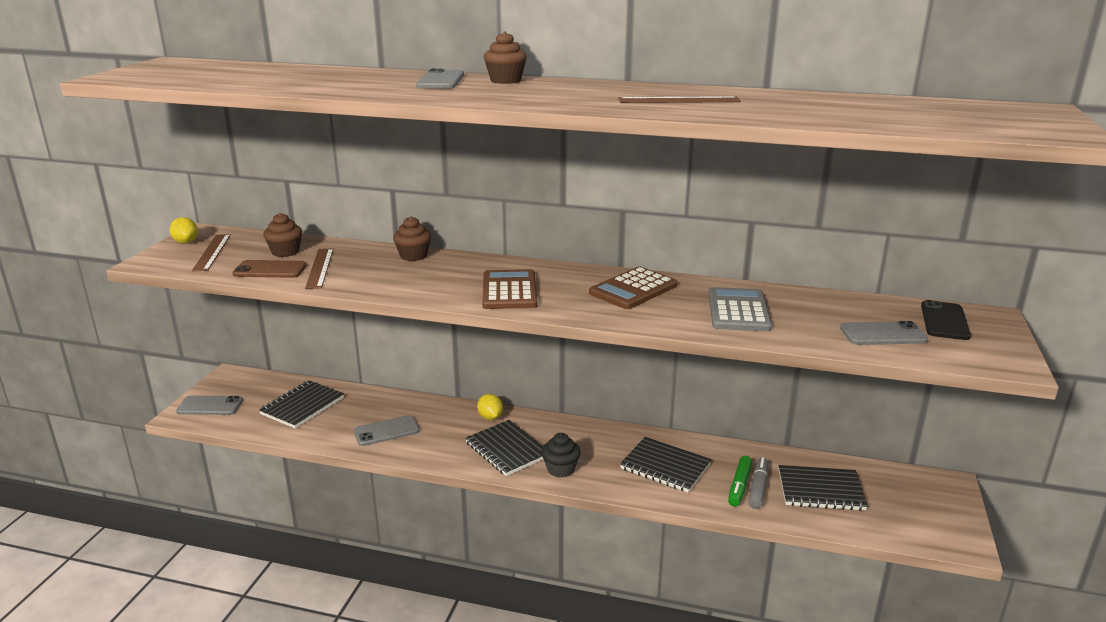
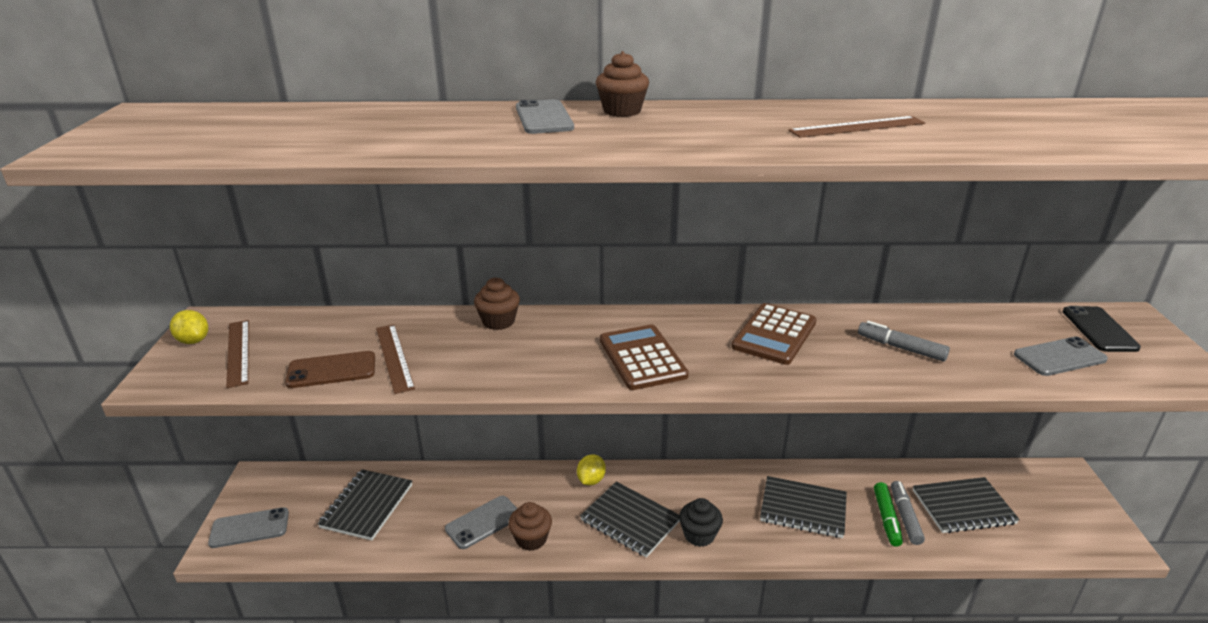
camera: 15 degrees left, 5 degrees up
brown cupcake [263,213,302,257] -> brown cupcake moved to [508,502,552,551]
yellow lemon [477,394,503,420] -> yellow lemon turned 60 degrees clockwise [577,454,606,486]
grey calculator [708,287,772,331] -> grey marker [858,321,950,362]

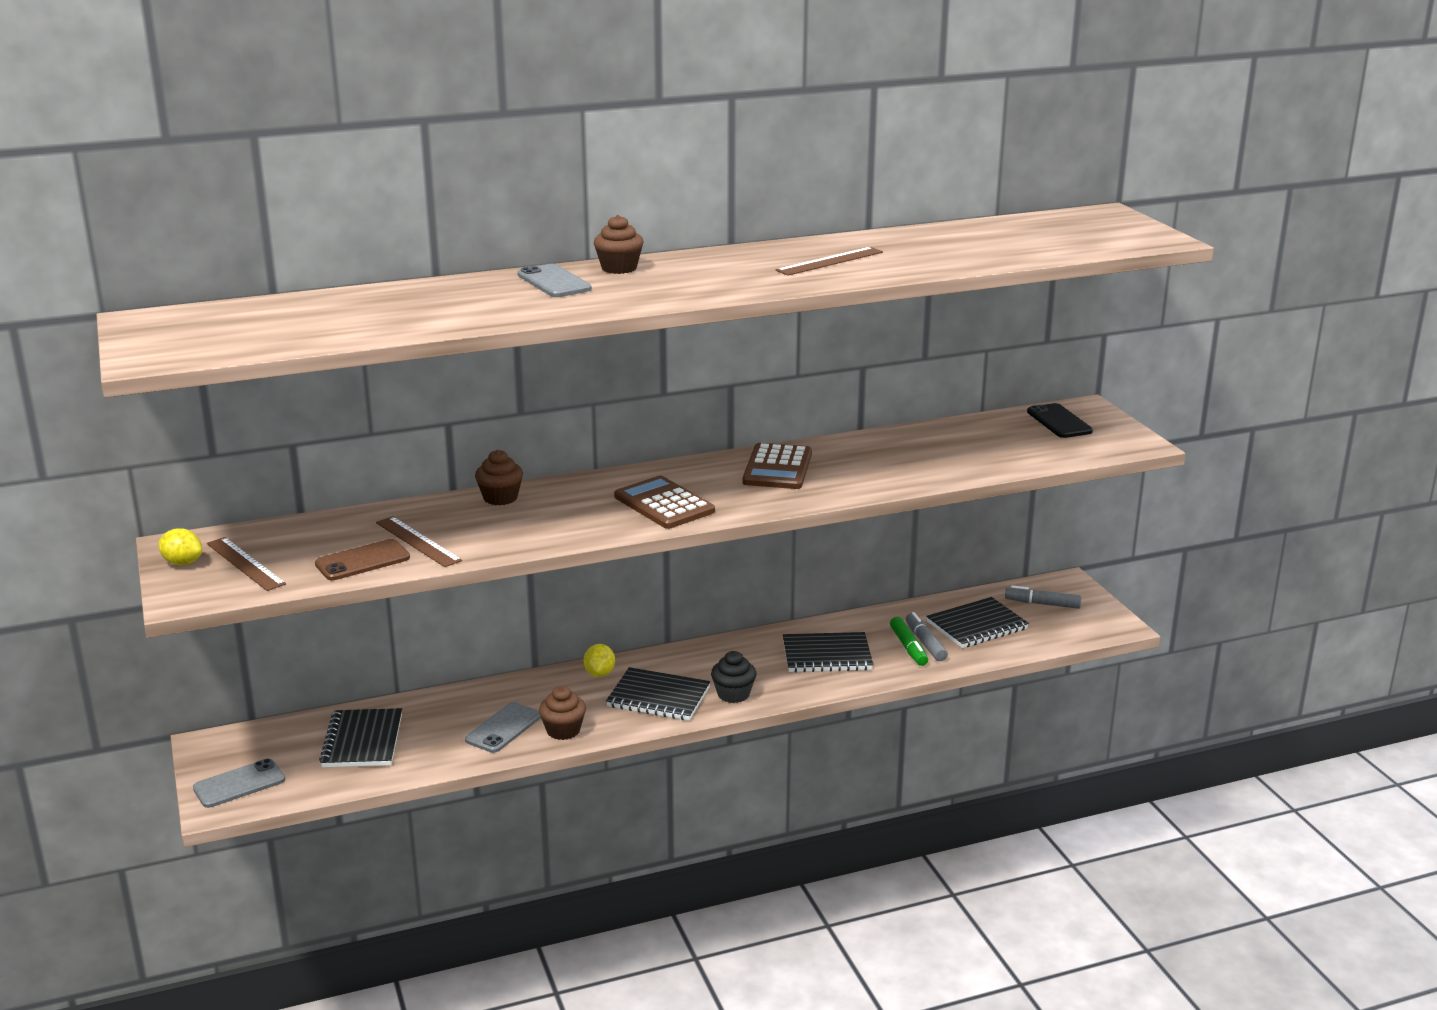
camera: 20 degrees left, 5 degrees down
grey marker [858,321,950,362] -> grey marker moved to [1005,585,1081,609]
grey phone [1014,337,1108,376] -> none

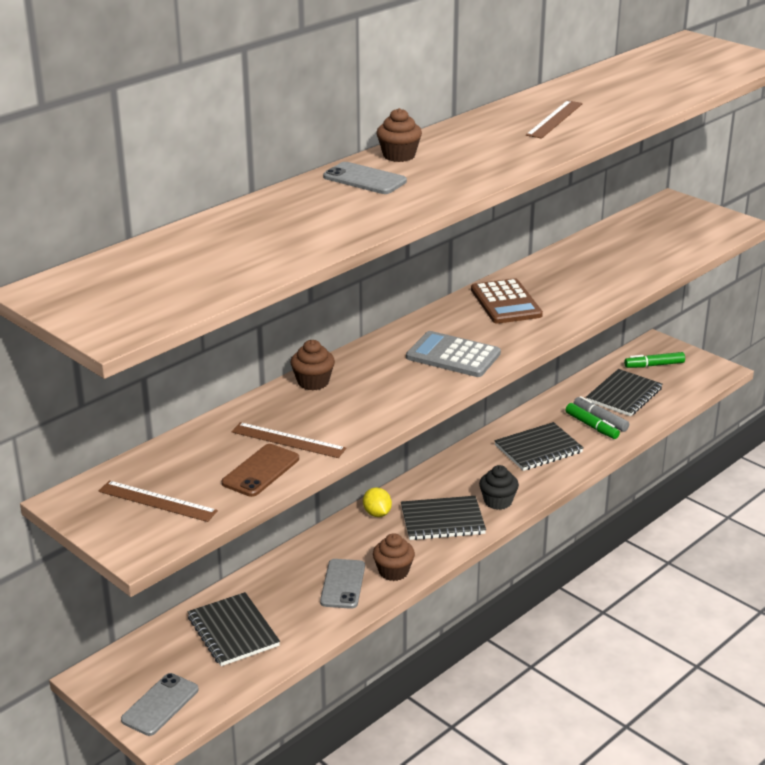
camera: 25 degrees left, 5 degrees up
yellow lemon [158,528,202,565] -> none
brown calculator [614,476,715,529] -> grey calculator [406,331,501,377]
grey marker [1005,585,1081,609] -> green marker [624,352,685,368]
black phone [1027,403,1093,438] -> none

